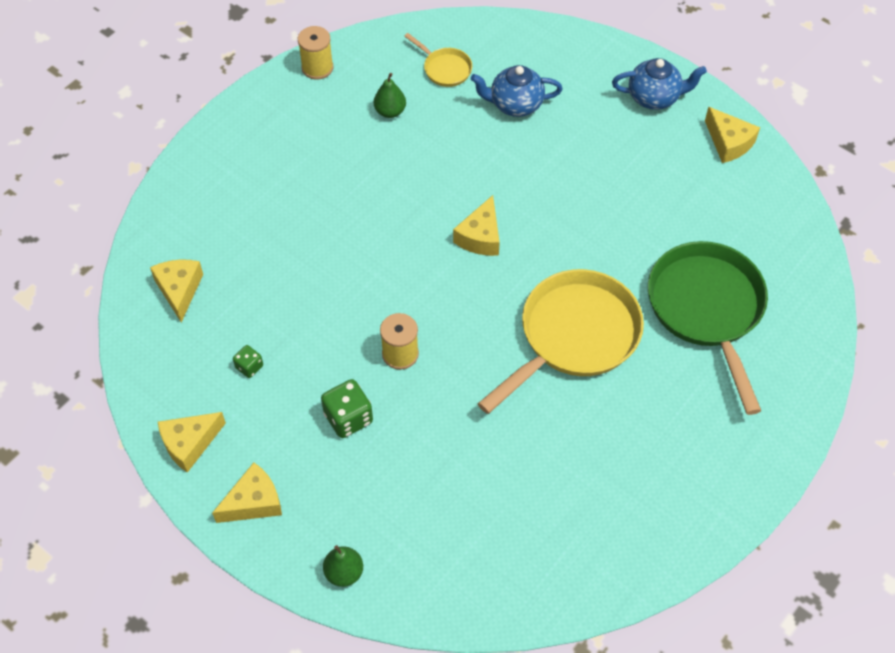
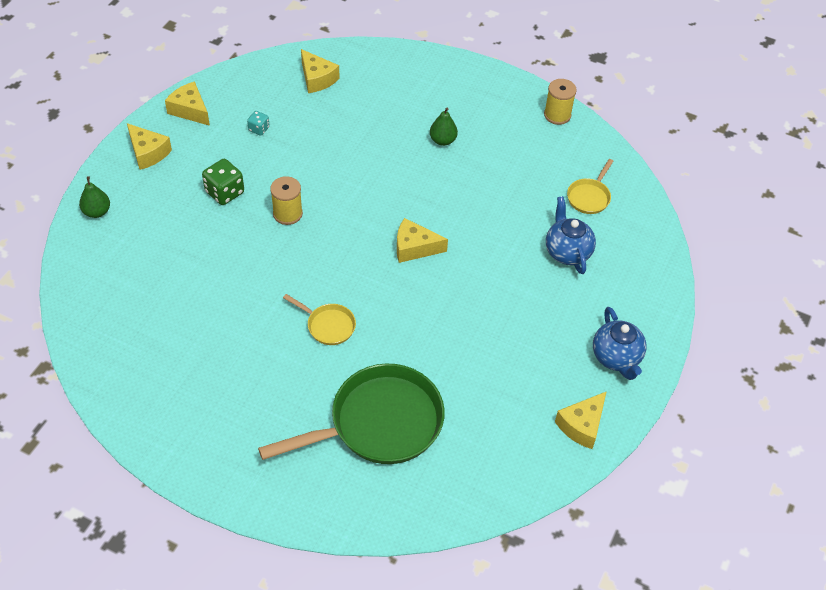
camera: 75 degrees right, 5 degrees down
yellow cheese [150,260,203,322] -> yellow cheese turned 75 degrees clockwise [301,49,340,93]
green dice [233,345,263,378] -> turquoise dice [247,111,270,136]
green pear [374,73,406,118] -> green pear moved to [430,107,458,146]
yellow pan [478,269,644,414] -> yellow pan [283,294,356,345], size x0.46

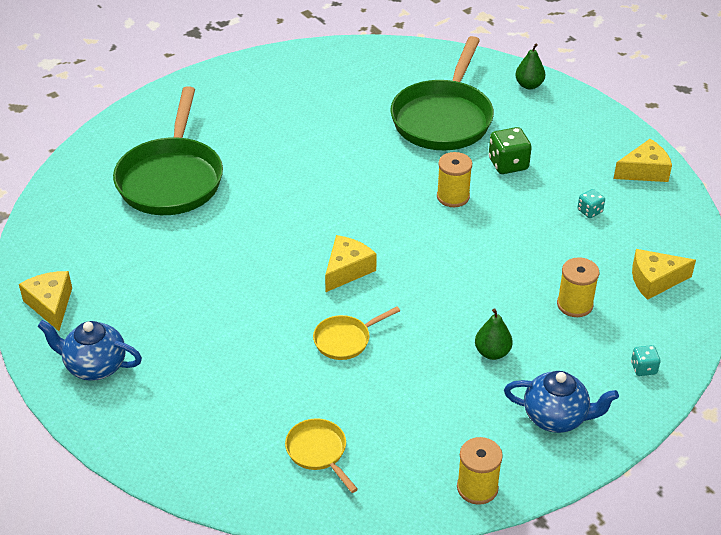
camera: 120 degrees right, 10 degrees down
yellow cheese [127,123,172,170] -> none
yellow pan [283,294,356,345] -> yellow pan moved to [313,307,400,360]
blue teapot [546,196,596,274] -> blue teapot moved to [504,371,619,433]
none -> green pan [390,36,494,150]
none -> yellow spool [557,257,599,317]
none -> turquoise dice [631,345,661,376]

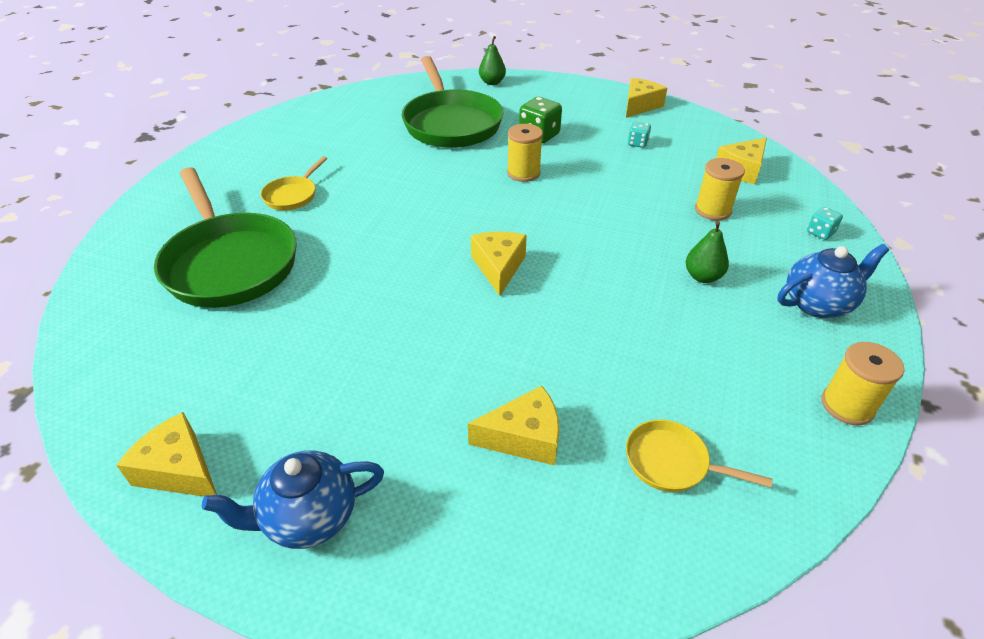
camera: 35 degrees left, 0 degrees up
yellow pan [313,307,400,360] -> yellow pan moved to [260,156,328,210]
none -> yellow cheese [468,386,559,466]

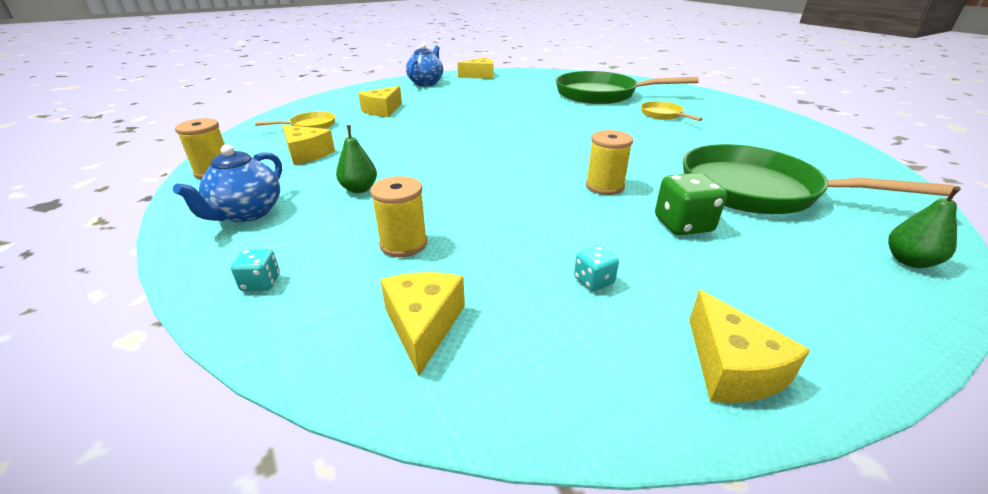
camera: 130 degrees right, 10 degrees down
yellow cheese [471,232,527,296] -> yellow cheese moved to [282,125,335,165]

